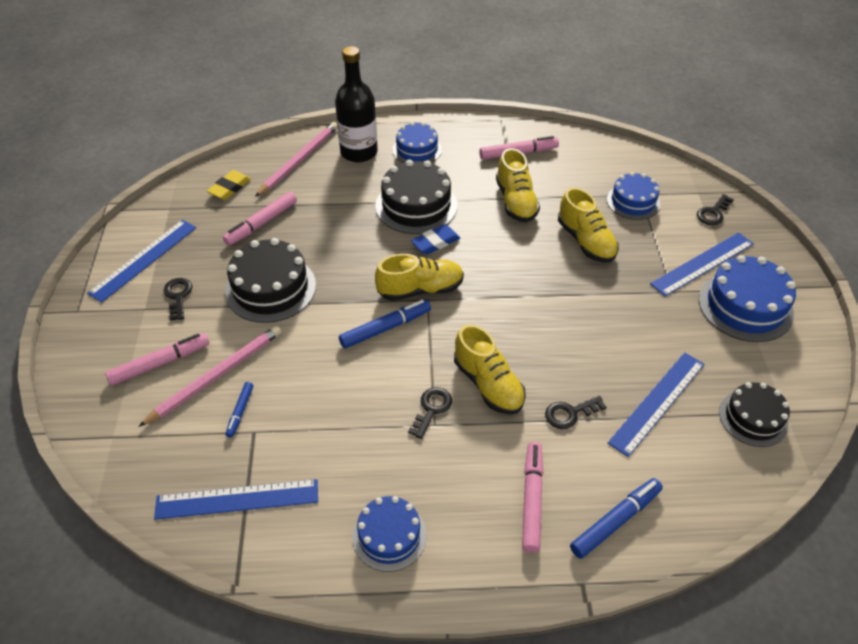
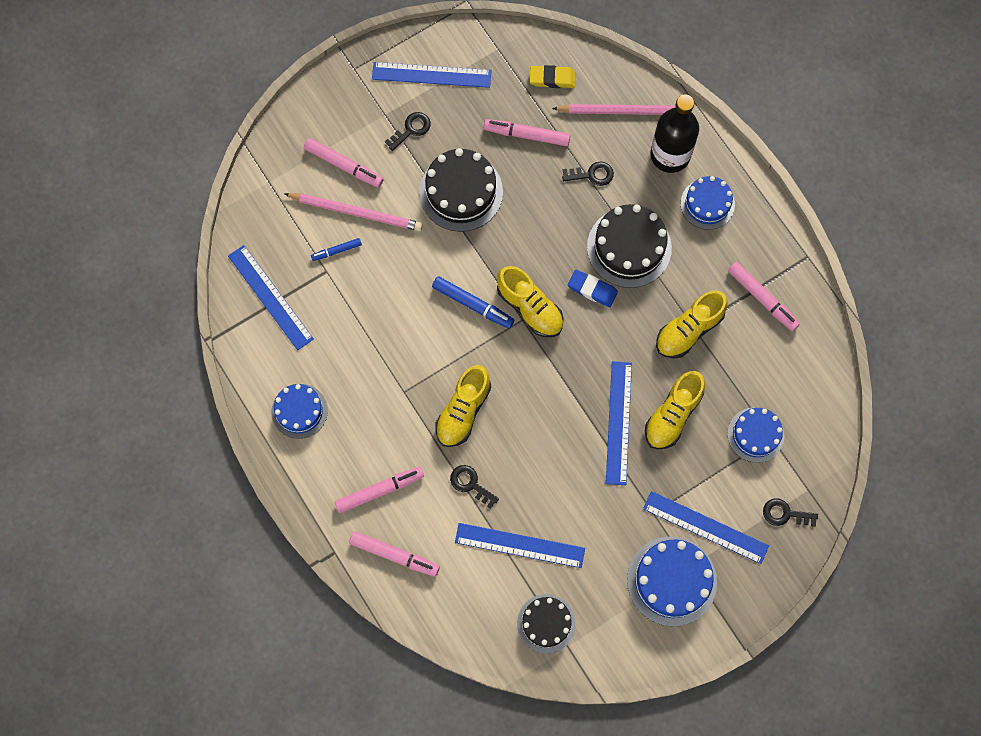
camera: 60 degrees right, 25 degrees up
black key [408,387,452,439] -> black key moved to [562,162,614,186]
blue marker [570,478,663,559] -> pink marker [349,531,440,577]
none -> blue ruler [606,361,632,485]

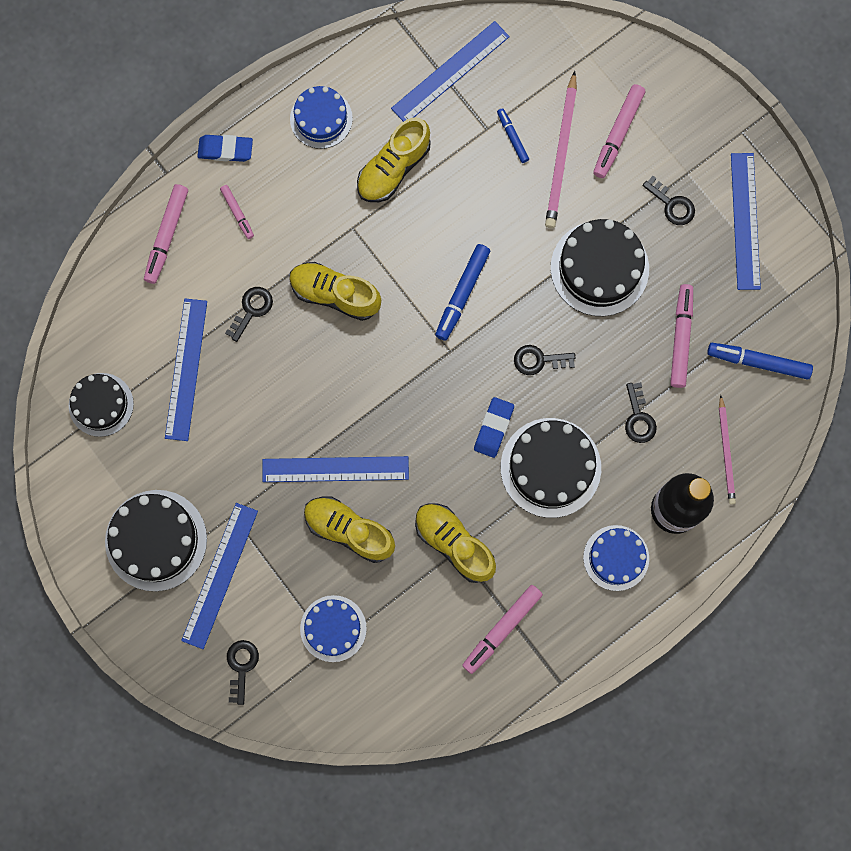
camera: 85 degrees right, 5 degrees up
pink marker [335,467,424,513] -> pink marker [220,185,254,239], size x0.58
yellow shoe [497,266,564,337] -> yellow shoe moved to [357,118,431,202]
yellow eraser [530,65,576,88] -> blue marker [707,343,813,380]
pink pencil [552,104,693,115] -> pink pencil [719,395,736,505], size x0.65
blue cake [627,536,717,627] -> black cake [105,490,207,591]
none -> blue eraser [197,135,253,162]
none -> black key [514,345,575,375]

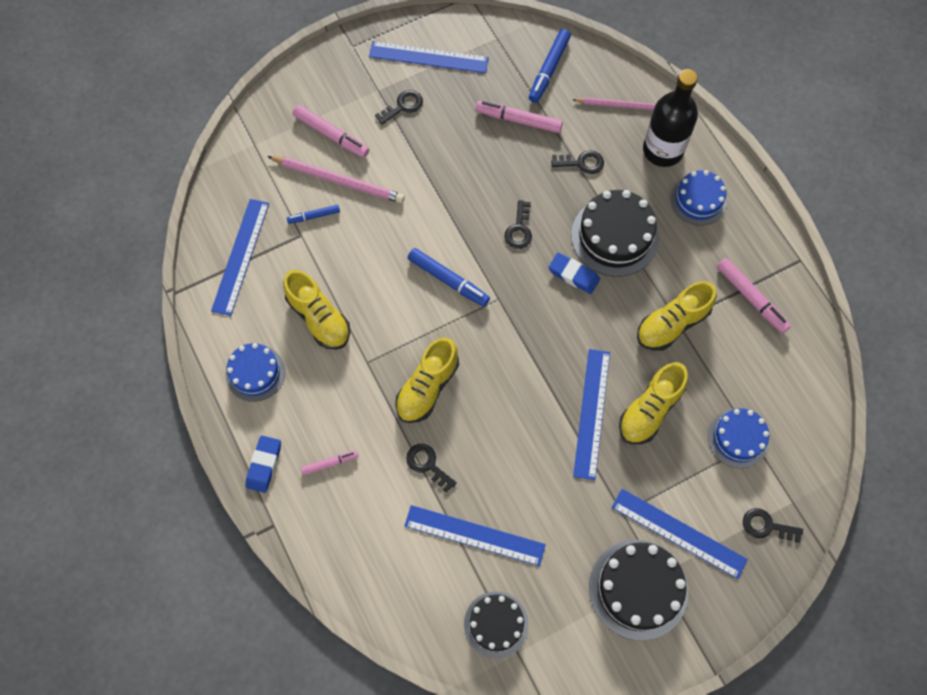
camera: 80 degrees left, 10 degrees down
pink marker [144,184,188,284] -> none
blue ruler [391,21,510,122] -> blue ruler turned 45 degrees clockwise [211,199,269,316]
black cake [551,219,649,316] -> none

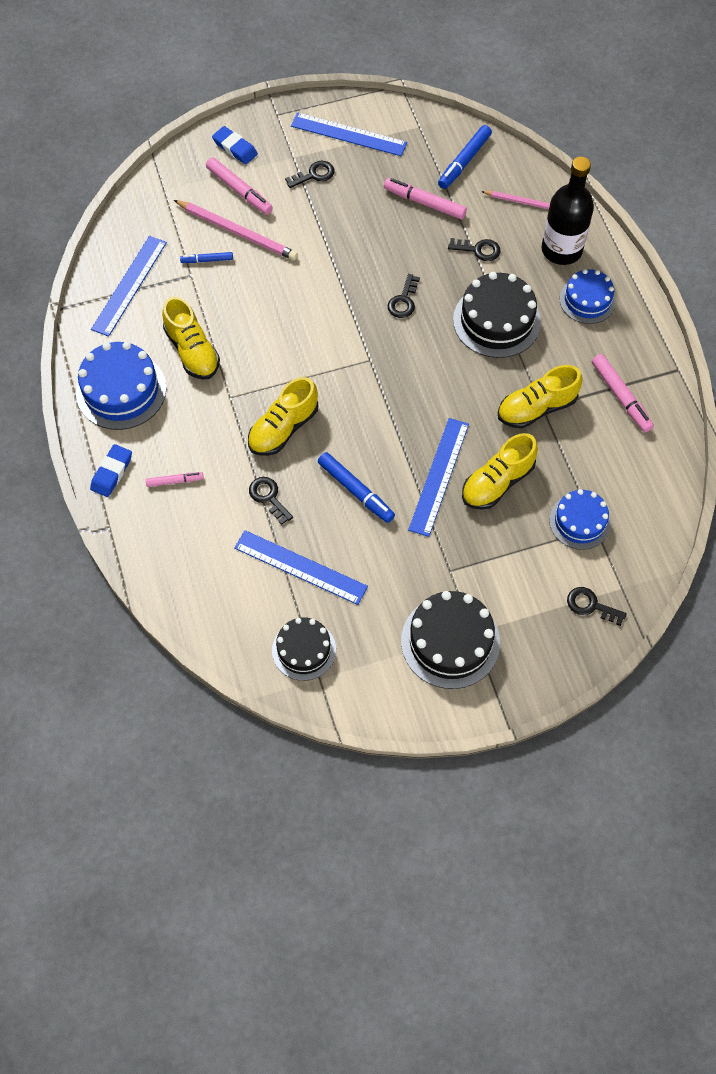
camera: 10 degrees right, 5 degrees down
blue cake [226,343,285,402] -> blue cake [76,342,166,430], size x1.55
blue marker [408,248,490,307] -> blue marker moved to [318,452,395,523]
blue eraser [548,253,600,294] -> blue eraser moved to [212,126,258,165]
blue ruler [612,489,748,579] -> none

